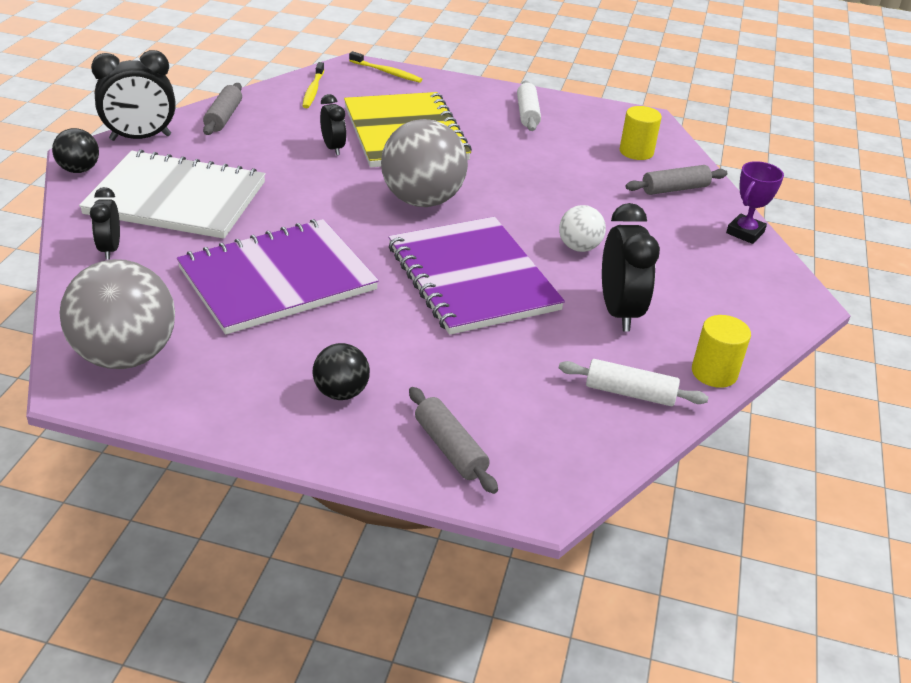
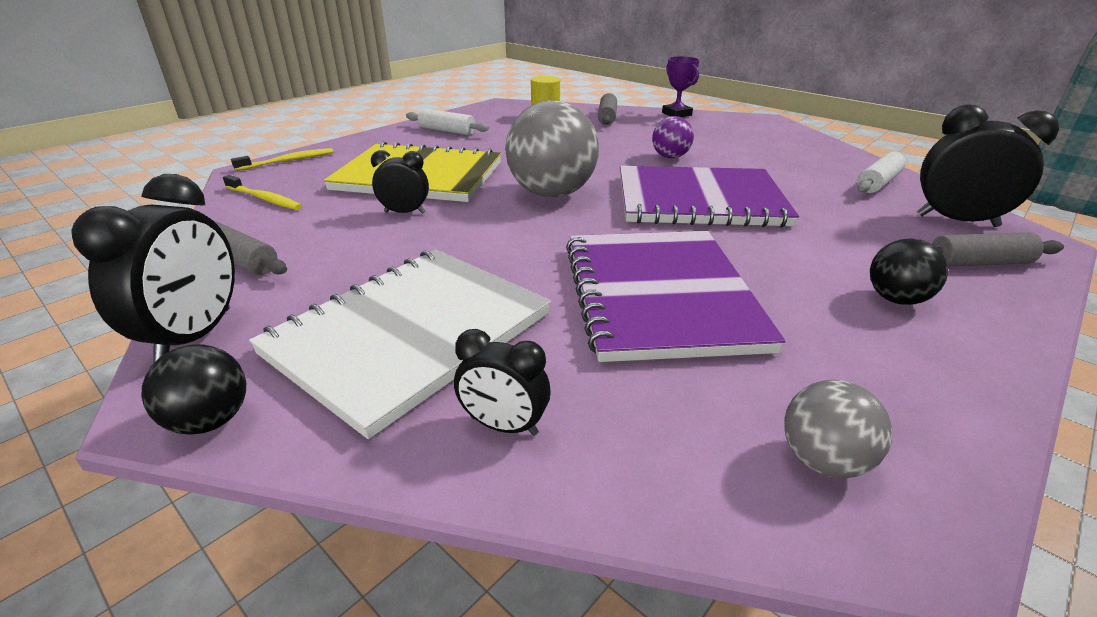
camera: 60 degrees left, 5 degrees down
grey ball [59,259,175,369] -> grey ball [784,380,892,478], size x0.52
white ball [559,205,606,252] -> purple ball [652,116,694,158]
black clock [602,203,660,331] -> black clock moved to [917,105,1059,227]
yellow cylinder [692,315,751,388] -> none

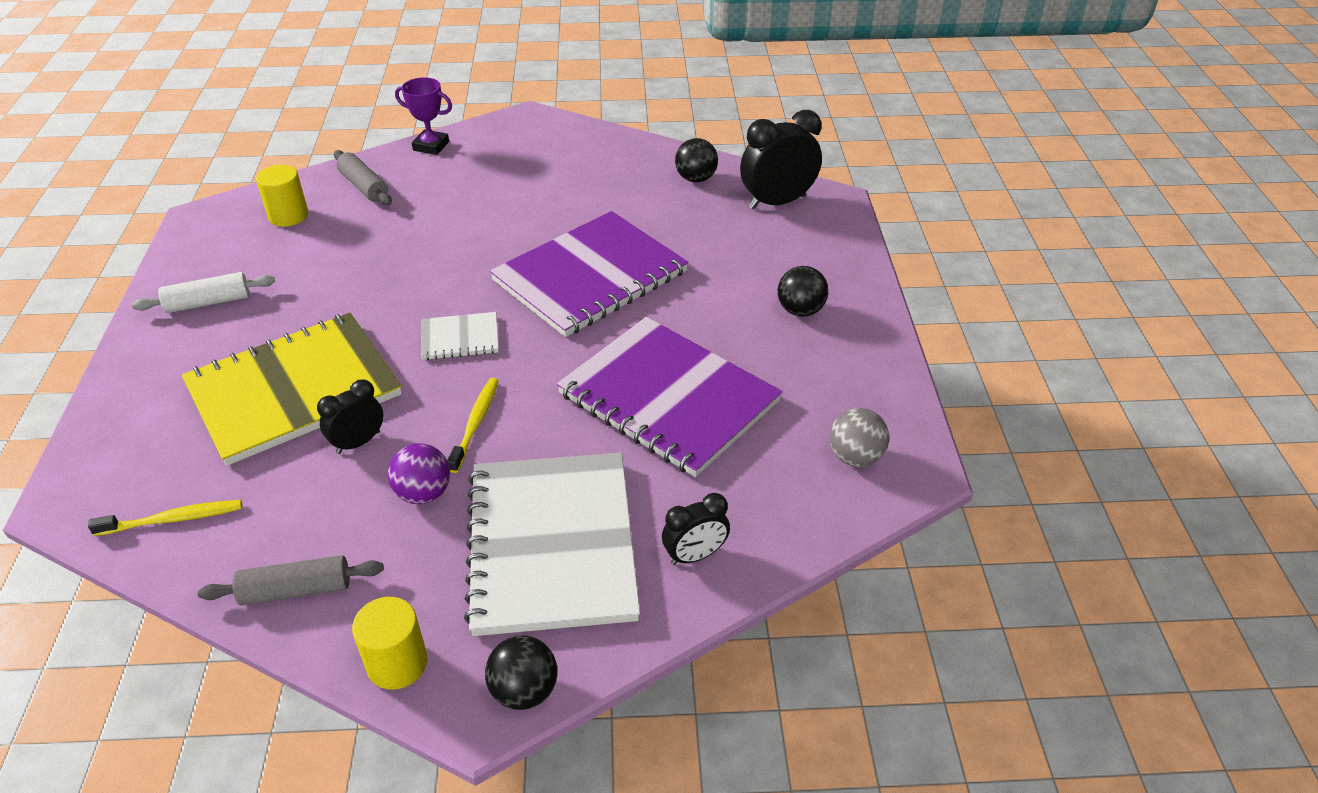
camera: 45 degrees left, 10 degrees up
black clock [71,174,235,363] -> yellow cylinder [352,597,428,690]
yellow toothbrush [231,148,333,171] -> yellow toothbrush moved to [447,378,499,473]
grey ball [505,100,599,197] -> white notebook [421,312,499,360]
purple ball [652,116,694,158] -> purple ball moved to [388,443,450,504]
white rolling pin [857,152,906,193] -> black ball [675,138,718,182]
grey rolling pin [932,232,1064,266] -> none

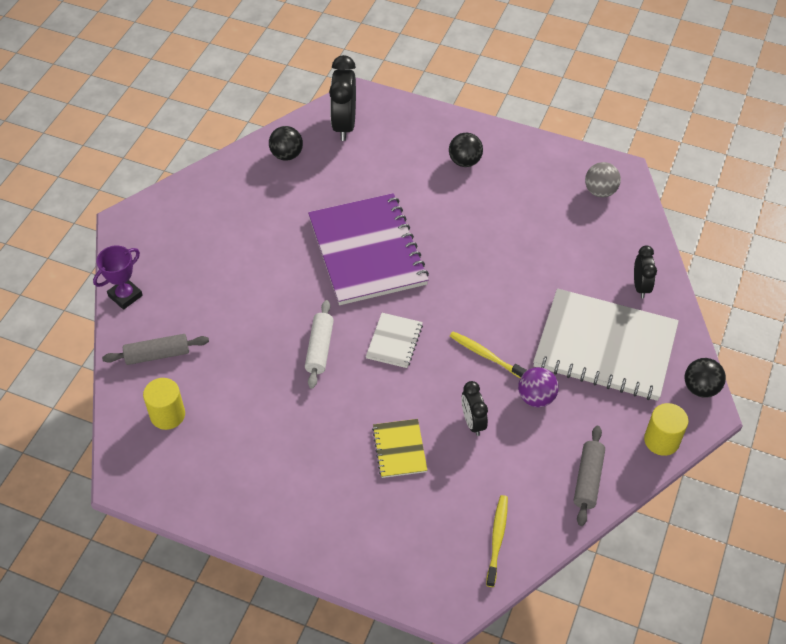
camera: 65 degrees left, 10 degrees up
white rolling pin [132,272,275,313] -> white rolling pin moved to [305,300,334,389]
yellow notebook [182,313,402,466] -> yellow notebook [372,419,428,478], size x0.45
purple notebook [557,317,783,477] -> none

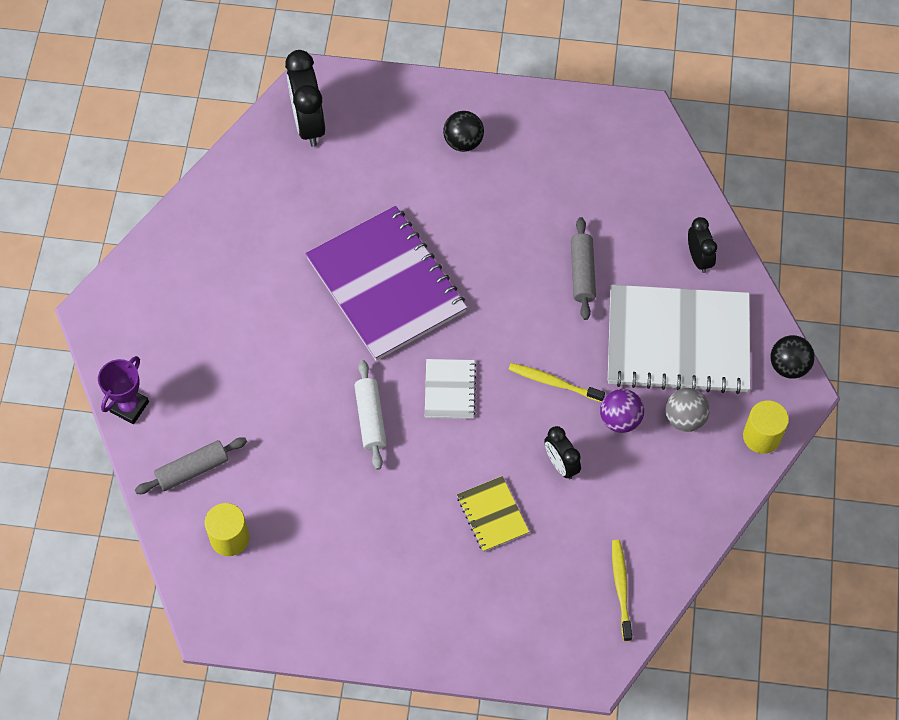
camera: 15 degrees left, 10 degrees up
black ball [269,126,303,160] -> none
grey rolling pin [574,426,605,526] -> grey rolling pin moved to [571,217,596,320]
grey ball [585,162,621,197] -> grey ball moved to [665,388,710,432]

